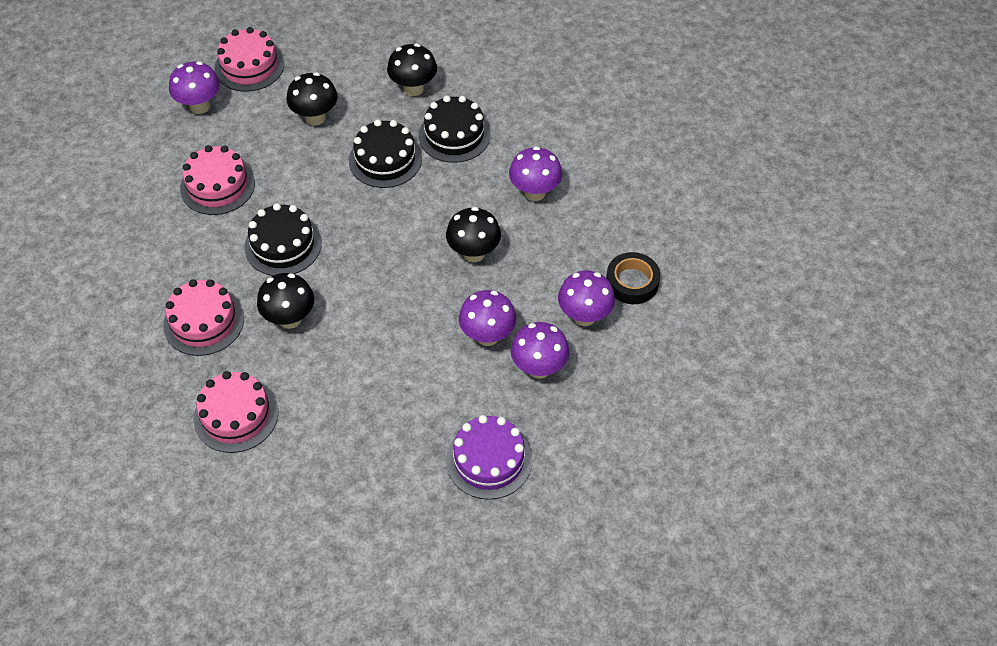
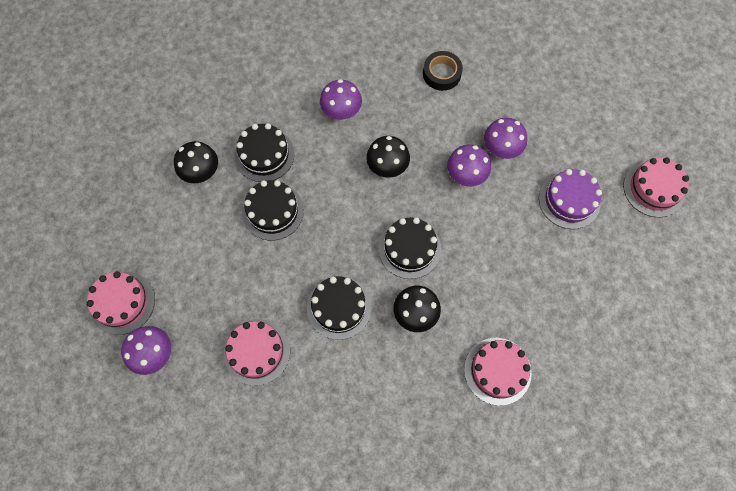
camera: 75 degrees left, 15 degrees up
pink cake [163,279,244,356] -> pink cake moved to [623,157,689,217]
black mushroom [286,72,338,125] -> none
purple mushroom [558,271,615,326] -> none
none -> black cake [378,217,441,279]

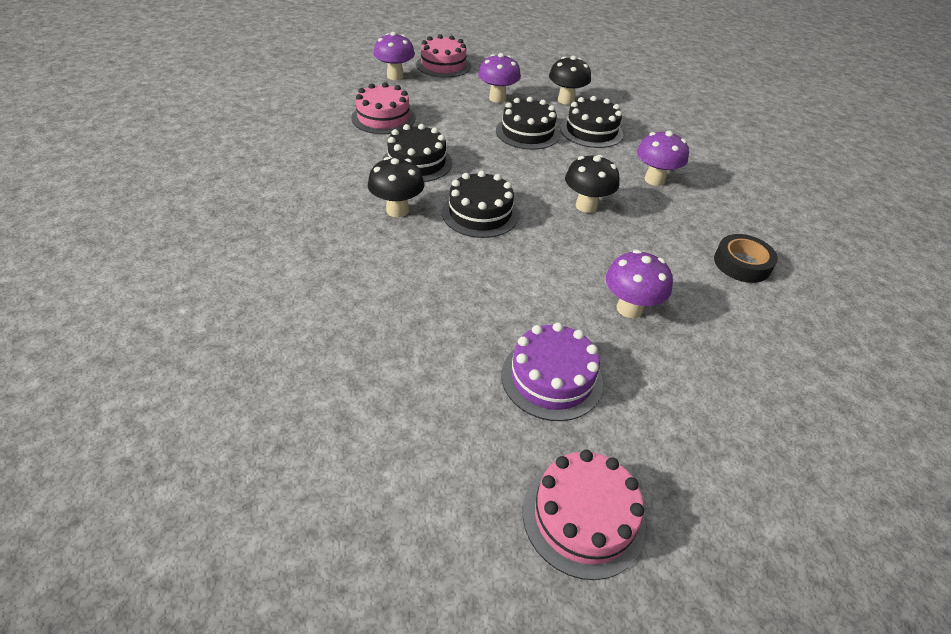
camera: 90 degrees right, 25 degrees down
purple mushroom [447,144,491,187] -> purple mushroom moved to [478,53,521,103]
pink cake [464,338,532,406] -> none

